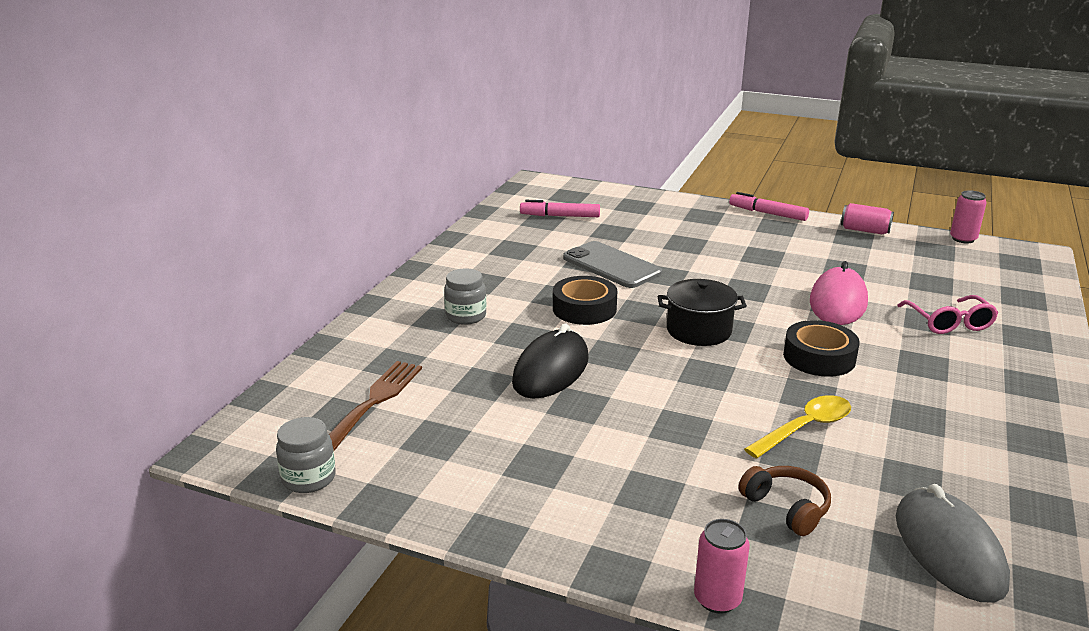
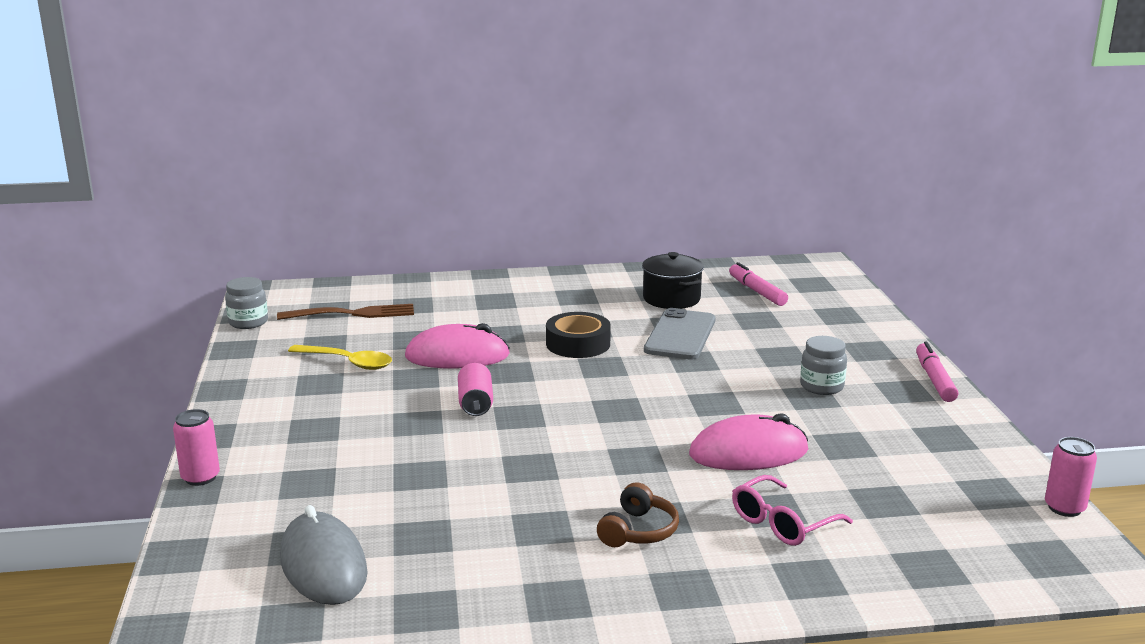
camera: 60 degrees right, 5 degrees down
grey jar [444,268,486,325] -> grey jar moved to [800,336,847,395]
black mouse [512,324,589,399] -> pink mouse [405,323,510,369]
black pot [658,279,747,346] -> black pot moved to [642,252,704,309]
brown headphones [739,466,831,536] -> brown headphones moved to [597,482,679,547]
yellow spoon [744,395,851,459] -> yellow spoon moved to [288,345,392,370]
black tape [783,320,859,377] -> none
pink can [841,203,894,234] -> pink can moved to [458,363,493,416]
grey mouse [896,484,1010,602] -> grey mouse turned 75 degrees counterclockwise [280,505,368,605]

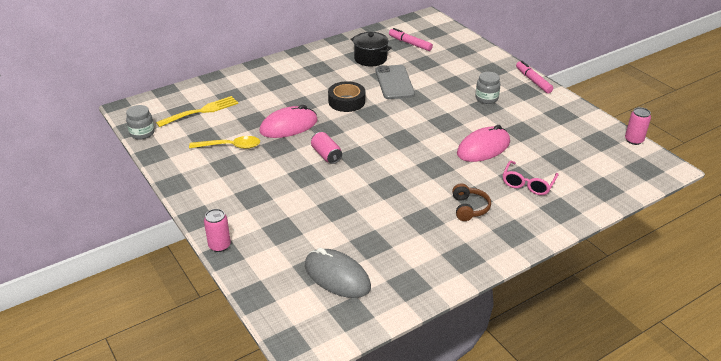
camera: 25 degrees left, 15 degrees up
brown fork [277,304,414,320] -> yellow fork [156,96,238,127]

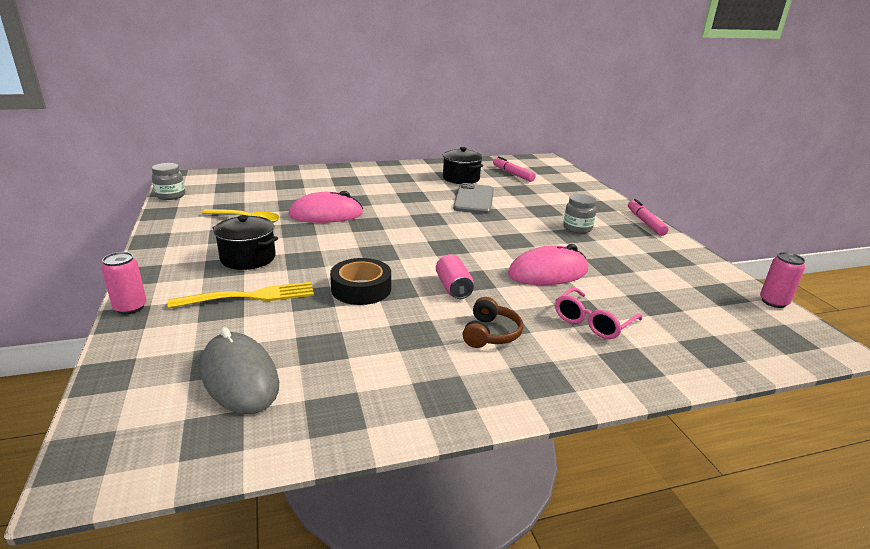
camera: 15 degrees right, 10 degrees down
yellow fork [156,96,238,127] -> yellow fork moved to [168,282,314,309]
pink can [311,132,342,164] -> pink can moved to [436,254,474,299]
black tape [328,81,365,112] -> black tape moved to [330,258,391,305]
none -> black pot [213,215,278,270]

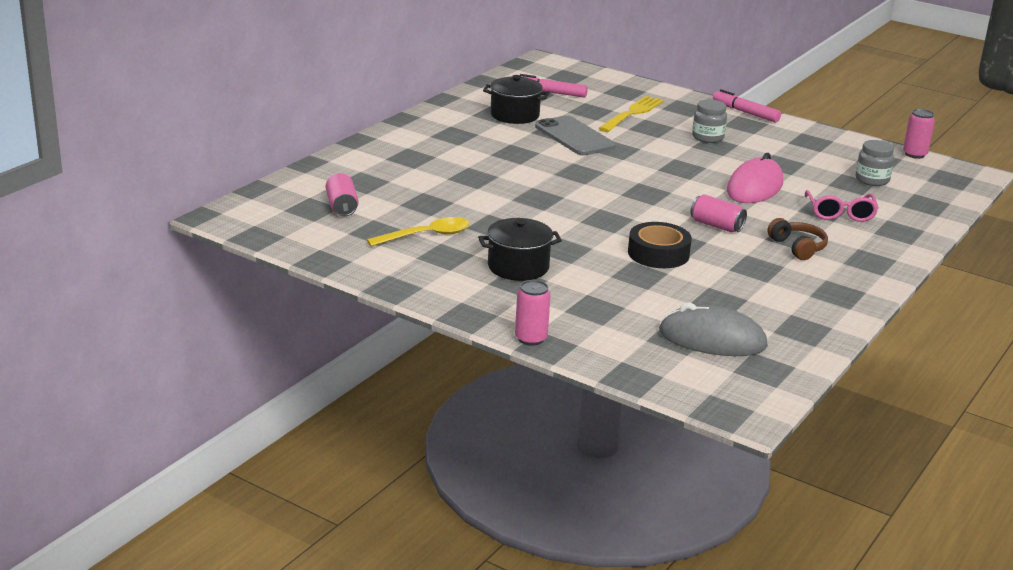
camera: 40 degrees left, 0 degrees up
grey jar [152,163,185,200] -> grey jar moved to [856,140,894,186]
yellow fork [168,282,314,309] -> yellow fork moved to [598,96,664,132]
pink mouse [289,191,363,223] -> none
none -> pink can [326,173,359,216]

